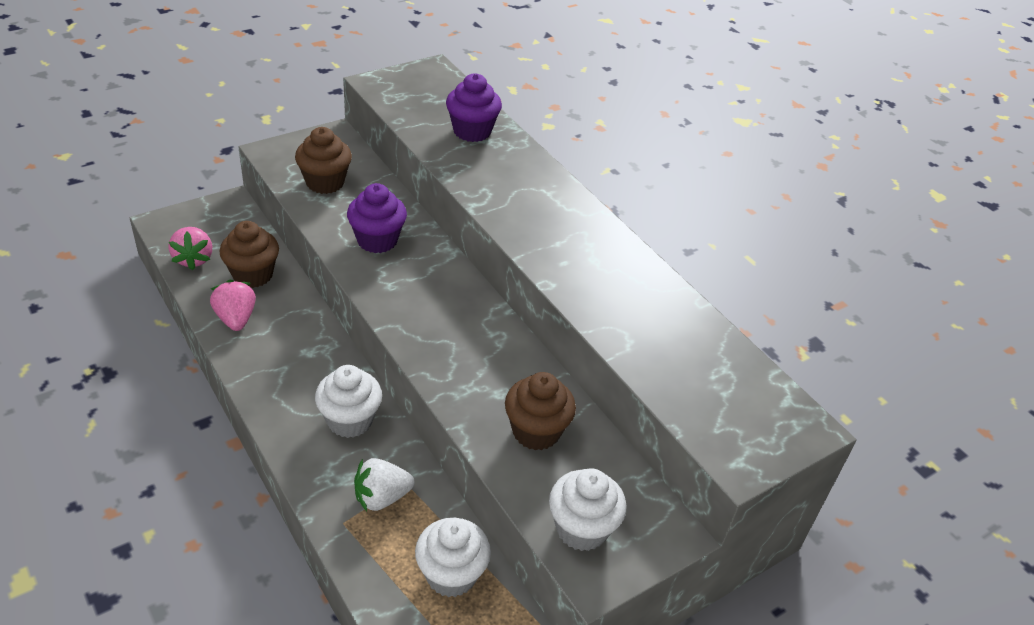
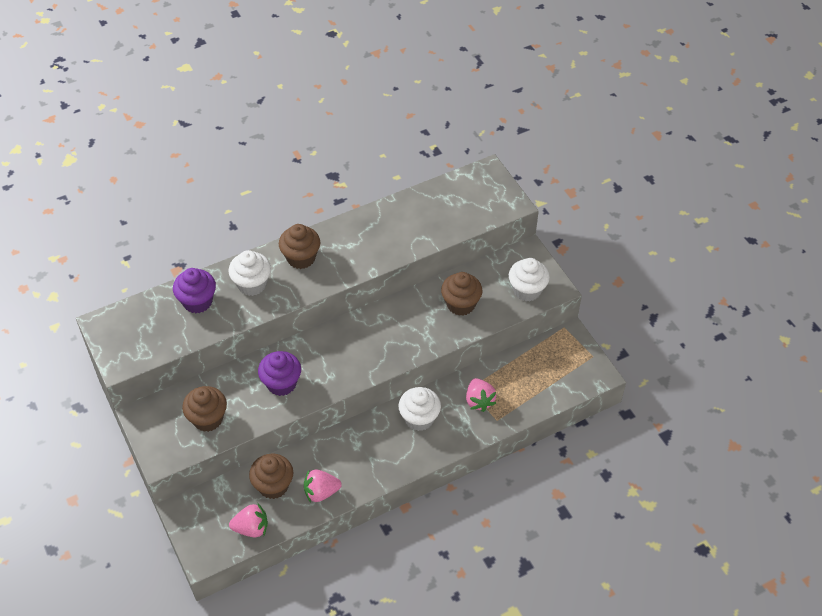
camera: 80 degrees left, 10 degrees up
white strawberry [354,458,415,511] -> pink strawberry [466,378,496,412]
white cupcake [415,518,491,597] -> white cupcake moved to [229,250,271,296]
none -> brown cupcake [279,224,320,269]

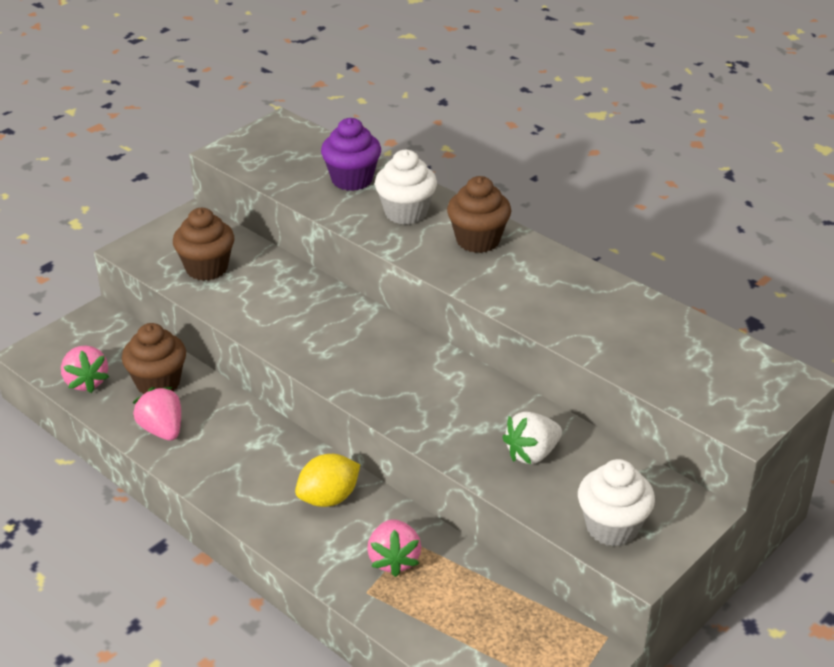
camera: 70 degrees right, 15 degrees down
purple cupcake [258,351,301,396] -> none
white cupcake [398,387,441,431] -> yellow lemon [295,454,360,507]
brown cupcake [441,272,482,316] -> white strawberry [502,411,562,464]
pink strawberry [466,378,496,412] -> pink strawberry turned 60 degrees counterclockwise [367,519,421,577]

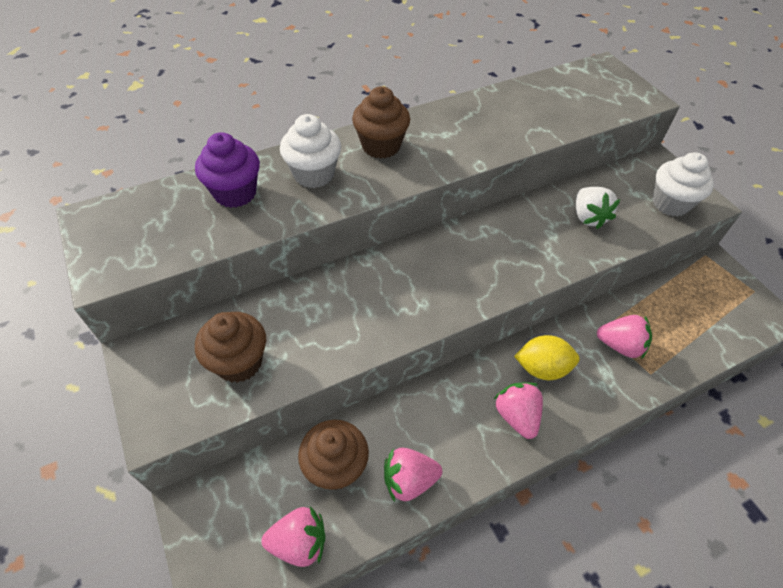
camera: 70 degrees left, 15 degrees up
yellow lemon [295,454,360,507] -> yellow lemon turned 75 degrees counterclockwise [514,335,580,380]
none -> pink strawberry [494,382,543,439]

